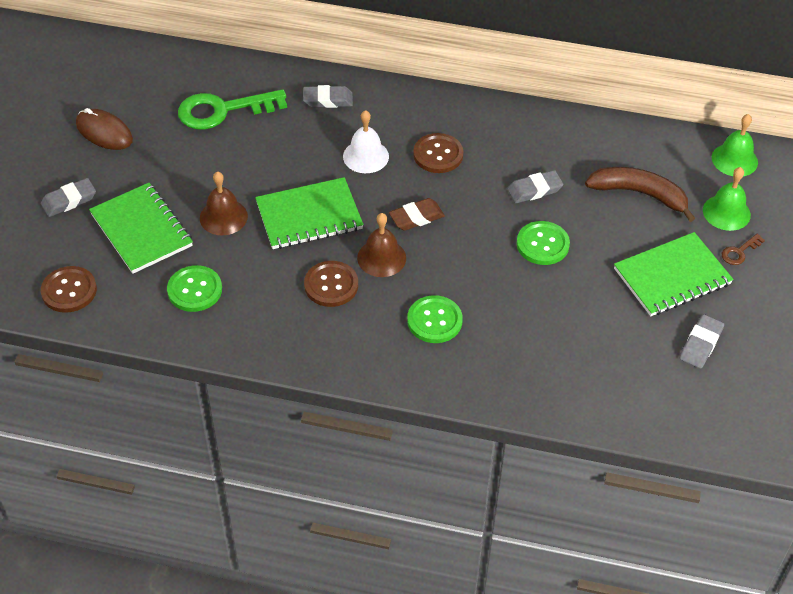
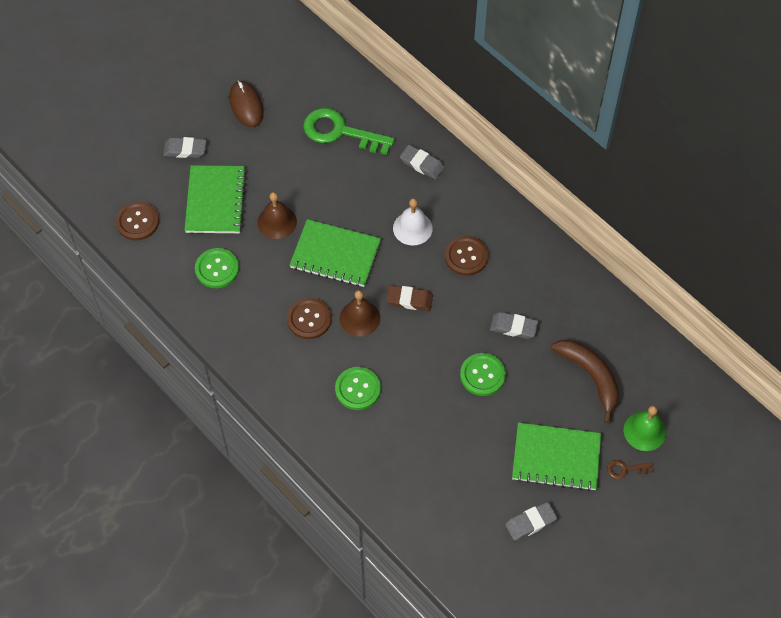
camera: 35 degrees right, 10 degrees up
green bell [712,114,758,176] -> none

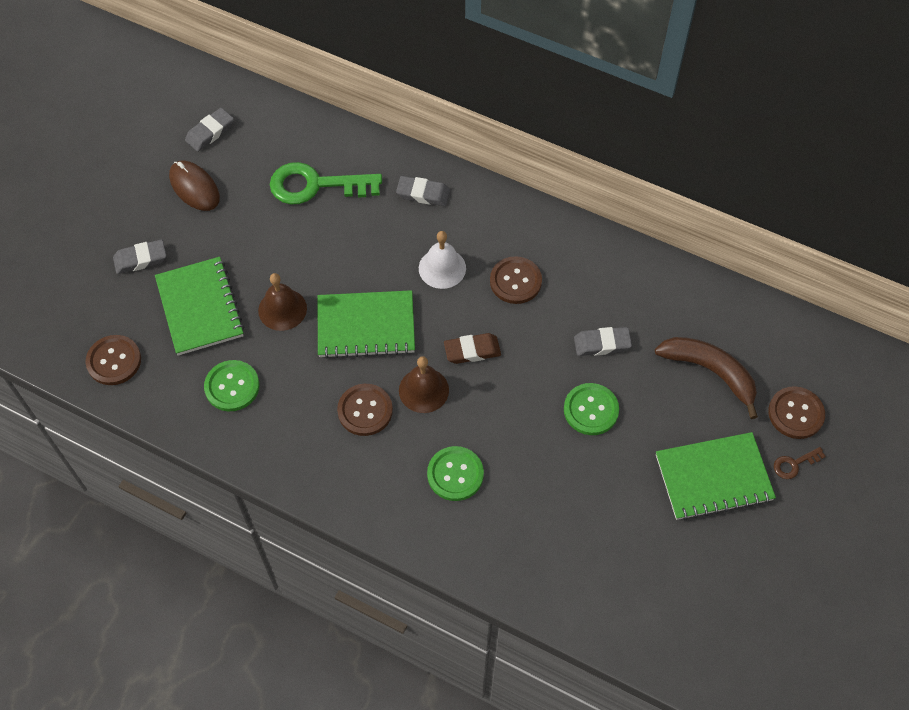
camera: 20 degrees left, 0 degrees up
grey eraser [505,502,557,541] -> grey eraser moved to [185,108,234,152]
green bell [624,406,666,451] -> brown button [768,386,825,439]

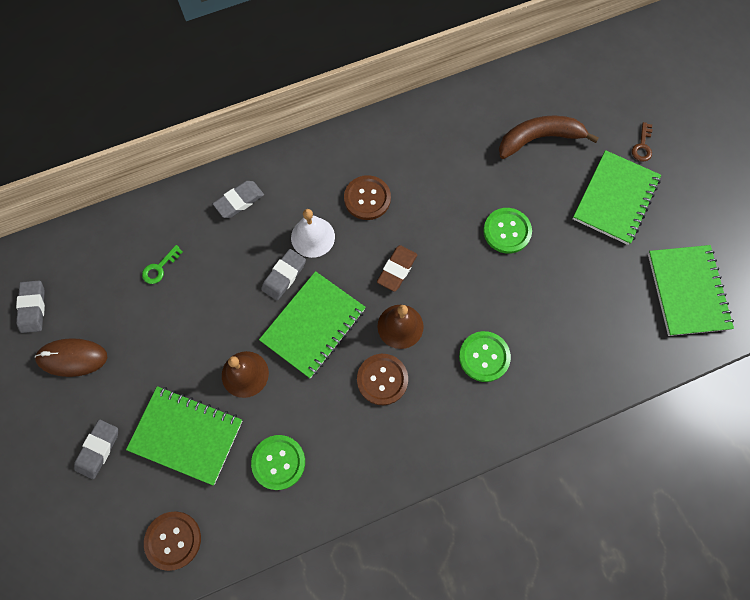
camera: 50 degrees left, 10 degrees up
green key [270,162,382,205] -> green key [142,245,183,284], size x0.44
grey eraser [574,327,632,356] -> grey eraser moved to [261,249,306,300]
brown button [768,386,825,439] -> none
none -> green notebook [648,245,734,336]

